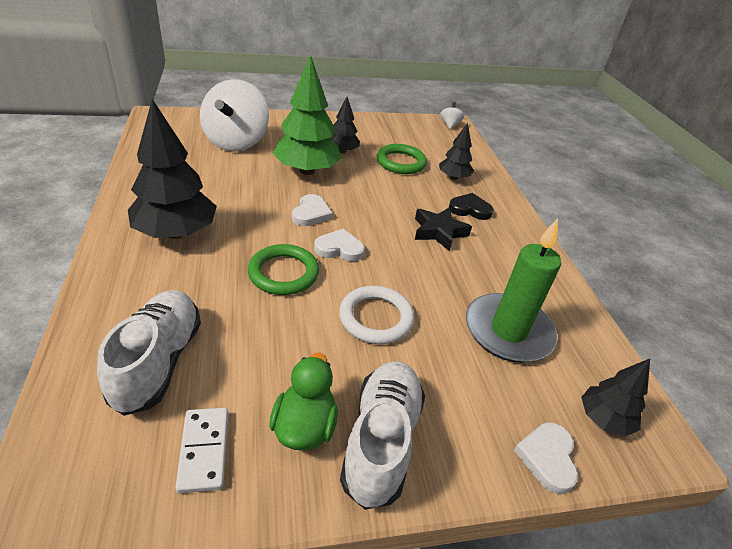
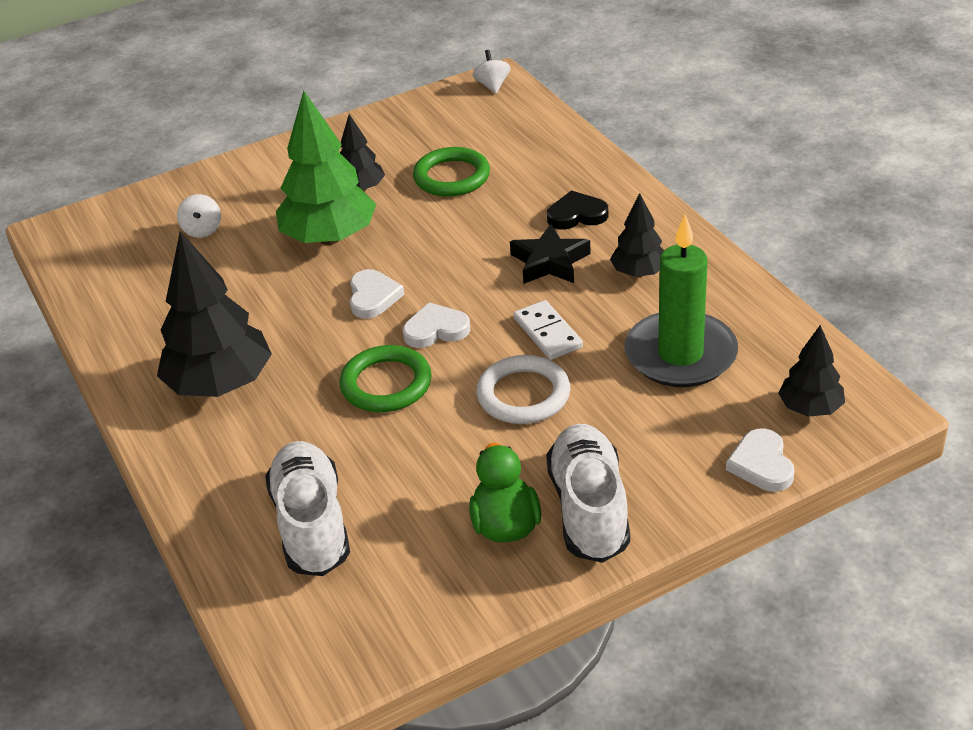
camera: 10 degrees left, 0 degrees up
white domino [175,408,228,493] -> white domino moved to [514,300,583,360]
white spinning top [200,79,269,152] -> white spinning top [177,194,221,238], size x0.41
black tree [439,123,474,180] -> black tree moved to [610,193,664,277]

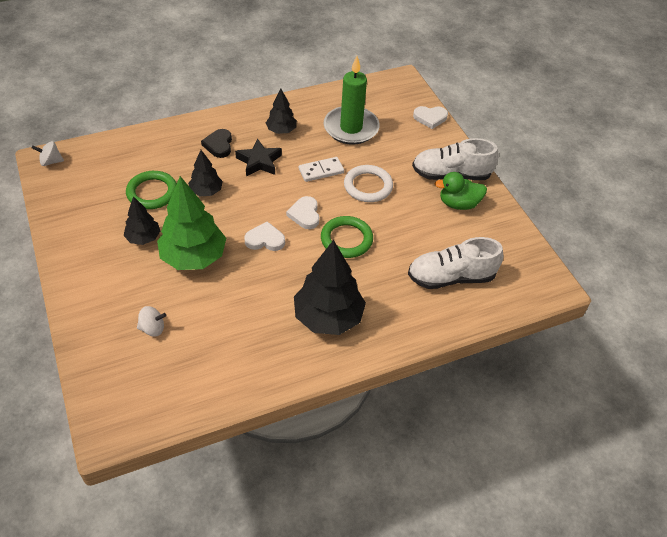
camera: 90 degrees left, 10 degrees up
black tree [778,325,845,417] -> black tree moved to [188,150,223,196]

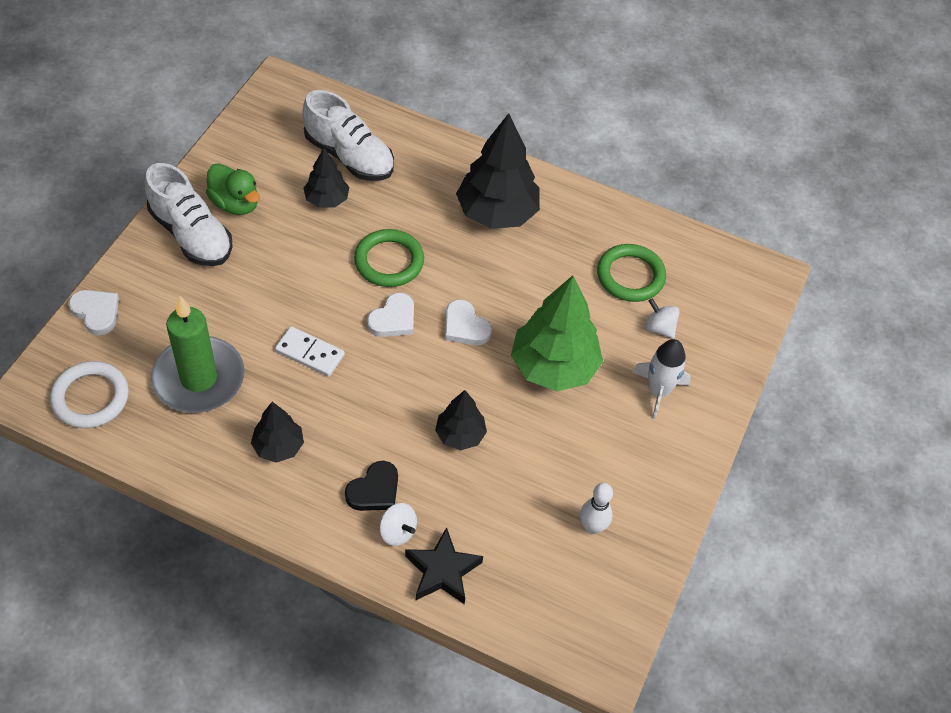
camera: 135 degrees left, 5 degrees up
white spinning top [32,141,64,166] -> white spinning top moved to [379,503,417,546]
black tree [124,196,160,245] -> black tree moved to [303,148,349,208]
green ring [126,171,177,209] -> green ring moved to [597,244,666,302]
black star [235,138,282,177] -> black star moved to [405,527,483,604]
white ring [344,165,393,202] -> white ring moved to [50,361,129,428]
none -> white bowling pin [580,483,613,534]
none -> white rocket [632,339,691,419]

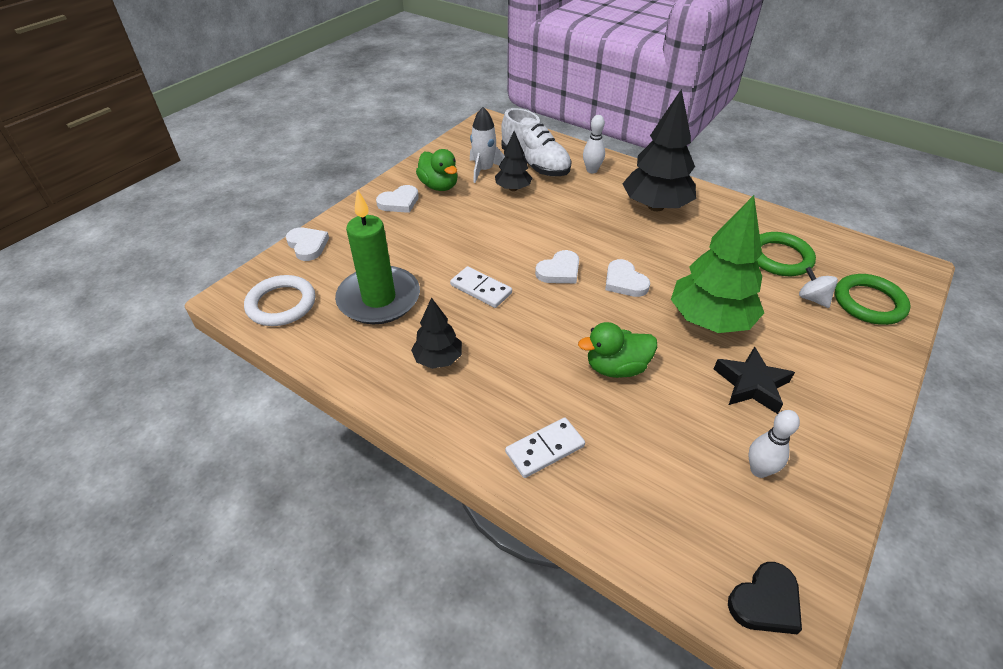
camera: 15 degrees right, 10 degrees down
white shoe [145,163,232,266] -> white heart [376,185,419,213]
black heart [345,461,398,511] -> black heart moved to [728,562,802,634]
green ring [354,229,424,287] -> green ring moved to [835,274,910,325]
white spinning top [379,503,417,546] -> white domino [505,418,585,478]
black star [405,527,483,604] -> black star moved to [714,346,795,414]
black tree [435,390,487,450] -> green duck [578,322,657,378]
white rocket [632,339,691,419] -> white rocket moved to [470,107,505,183]
none -> white bowling pin [583,115,605,173]

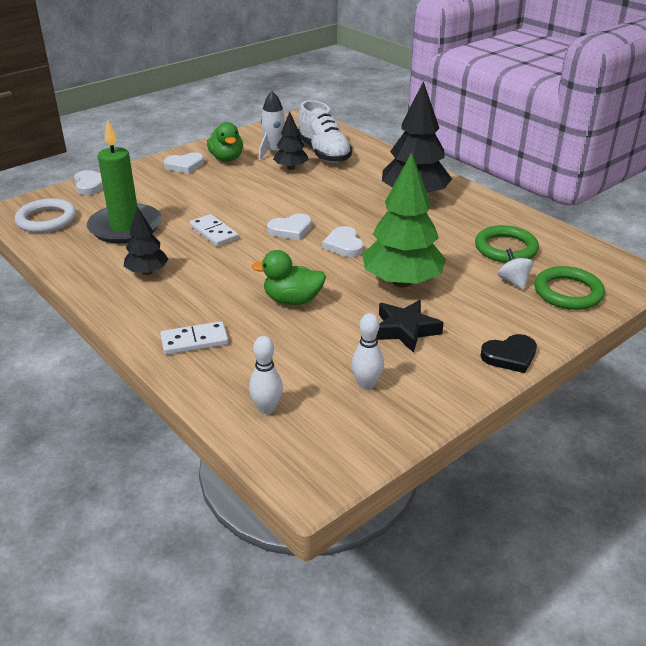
camera: 15 degrees right, 10 degrees down
white bowling pin [583,115,605,173] -> white bowling pin moved to [249,336,283,414]
black heart [728,562,802,634] -> black heart moved to [480,334,537,373]

